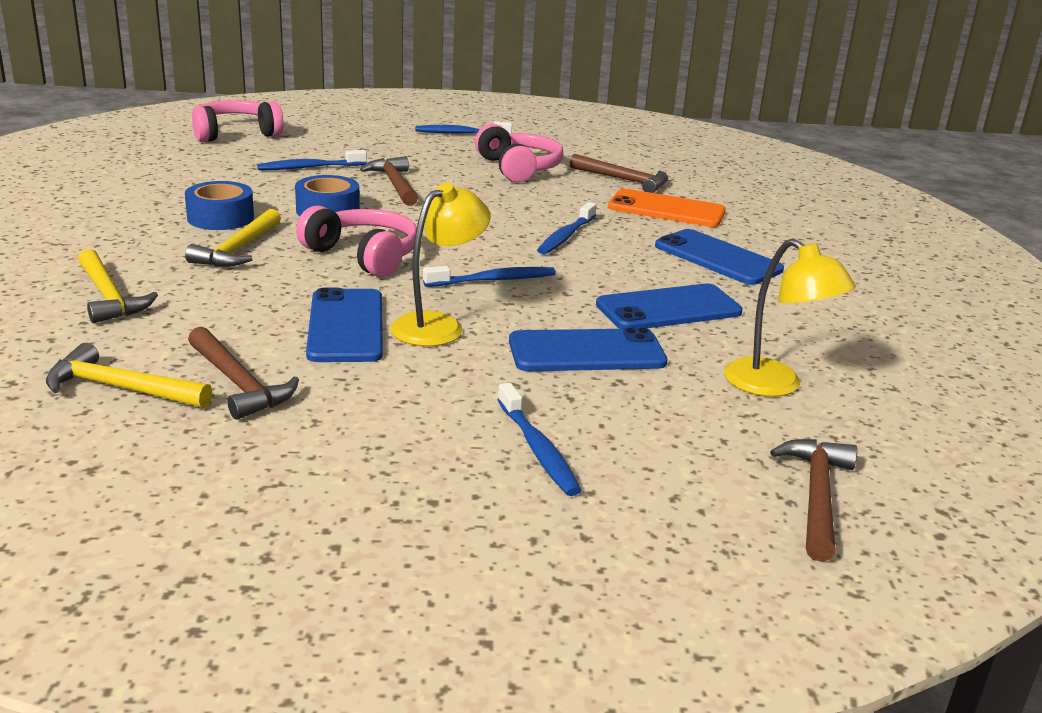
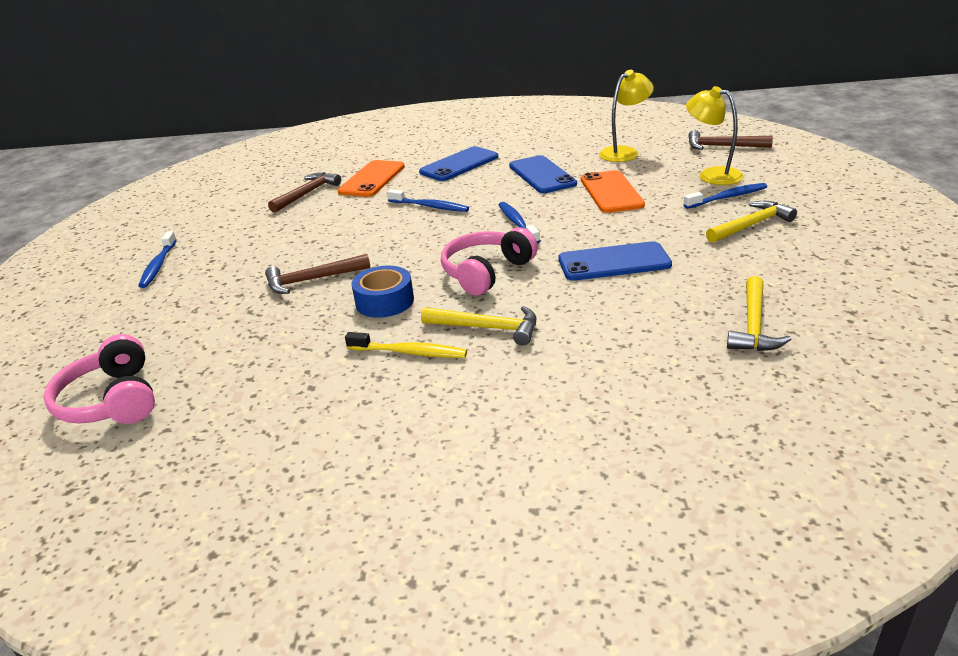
camera: 85 degrees left, 5 degrees up
yellow hammer [78,249,158,323] -> yellow hammer moved to [706,201,797,243]
blue tape [185,181,254,230] -> yellow toothbrush [345,332,467,358]
brown hammer [188,326,299,420] -> none
blue toothbrush [257,150,367,170] -> none
yellow lamp [390,183,491,347] -> yellow lamp moved to [686,86,744,185]
pink headphones [475,124,564,183] -> none
blue phone [509,327,667,371] -> orange phone [581,170,645,213]

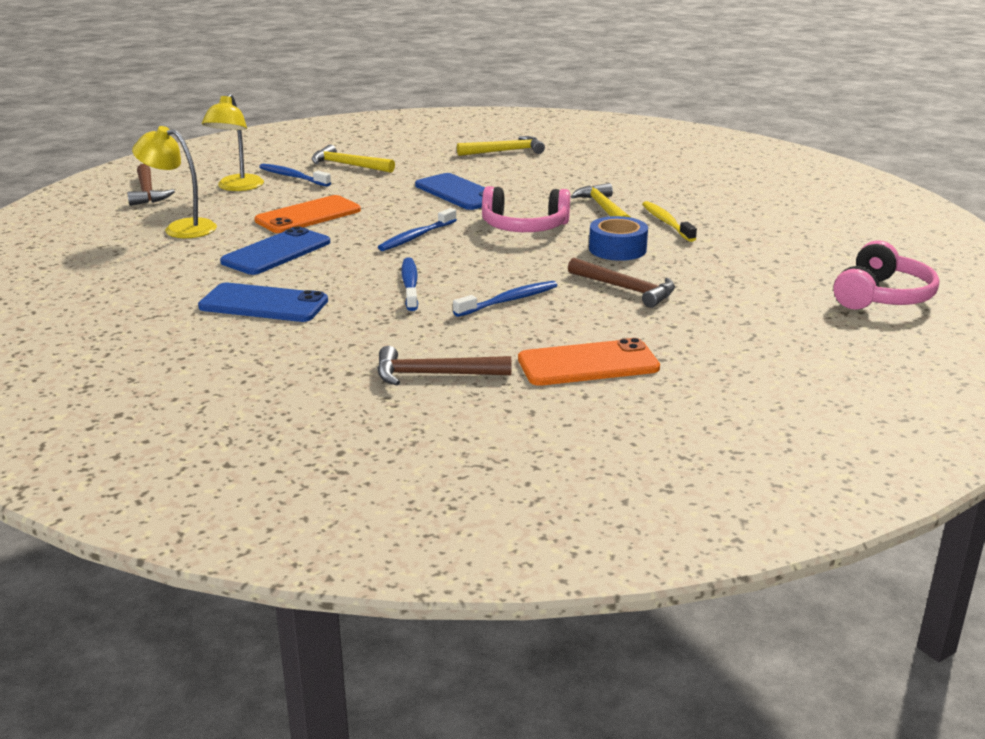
camera: 125 degrees left, 5 degrees down
blue toothbrush [138,231,177,288] -> blue toothbrush moved to [453,281,558,317]
orange phone [338,160,405,197] -> orange phone moved to [518,338,660,386]

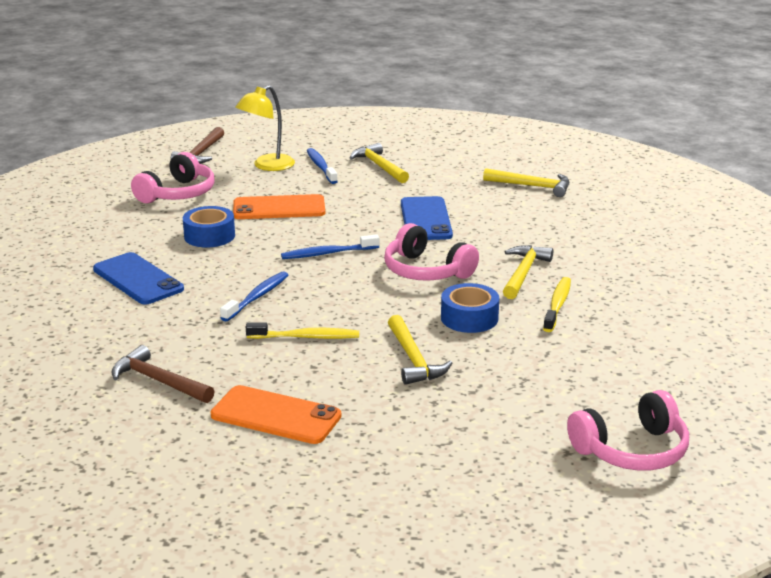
camera: 35 degrees right, 0 degrees up
yellow lamp [132,126,217,238] -> pink headphones [131,152,214,203]
blue phone [220,226,330,275] -> blue tape [183,206,235,247]
blue toothbrush [453,281,558,317] -> yellow toothbrush [246,322,359,339]
brown hammer [568,258,675,308] -> yellow hammer [388,315,452,385]

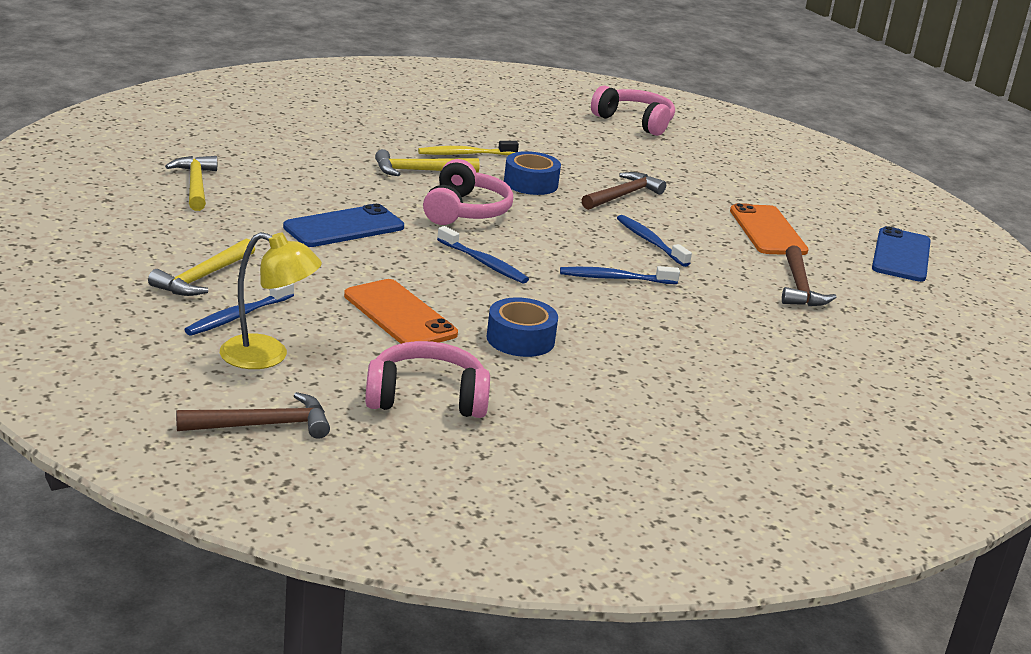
camera: 125 degrees left, 0 degrees up
blue phone [93,252,184,304] -> blue phone moved to [872,226,931,282]
yellow toothbrush [246,322,359,339] -> blue toothbrush [617,215,692,267]
yellow hammer [388,315,452,385] -> brown hammer [582,172,666,210]

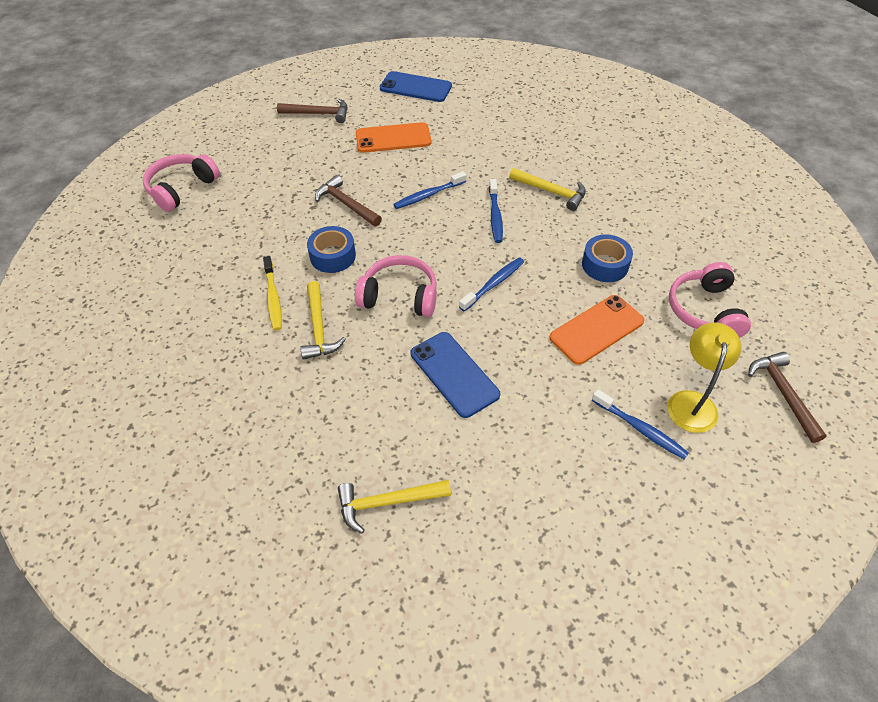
camera: 85 degrees left, 25 degrees up
yellow hammer [148,238,255,296] -> yellow hammer moved to [509,168,586,211]
brown hammer [782,245,836,306] -> brown hammer moved to [277,98,347,123]

